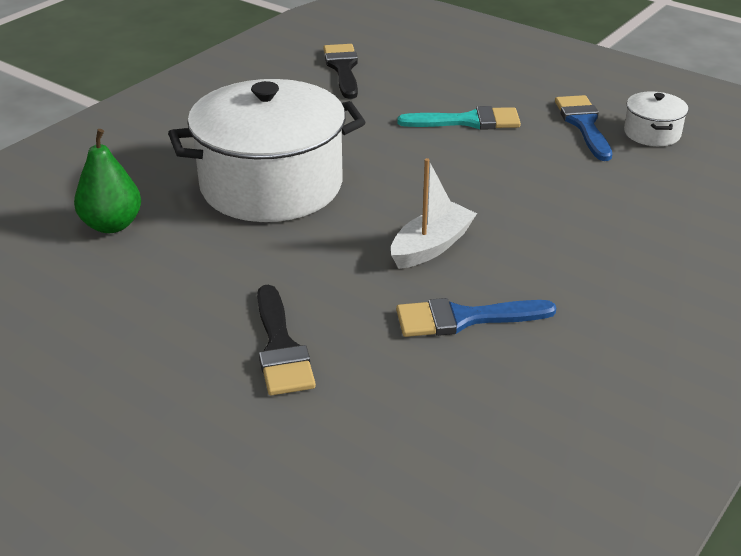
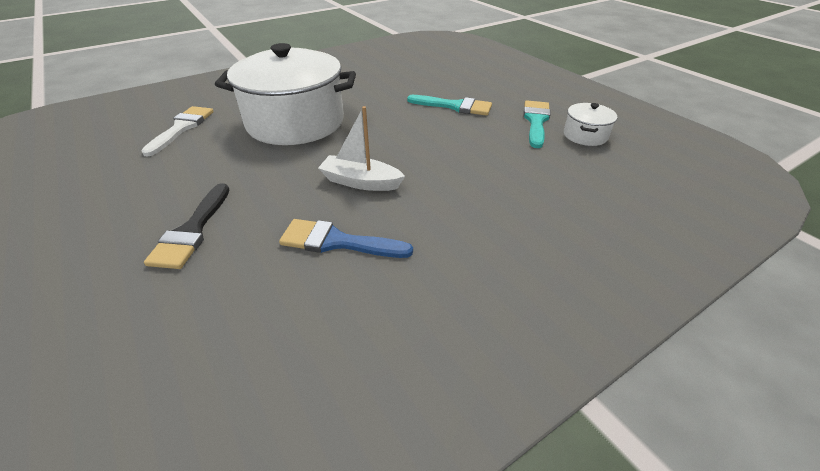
camera: 20 degrees right, 5 degrees up
green pear [74,129,141,233] -> white brush [141,106,214,157]
black brush [323,44,358,99] -> none
white boat [391,158,477,269] -> white boat turned 135 degrees counterclockwise [318,106,405,191]
blue brush [555,95,612,161] -> turquoise brush [523,100,551,148]

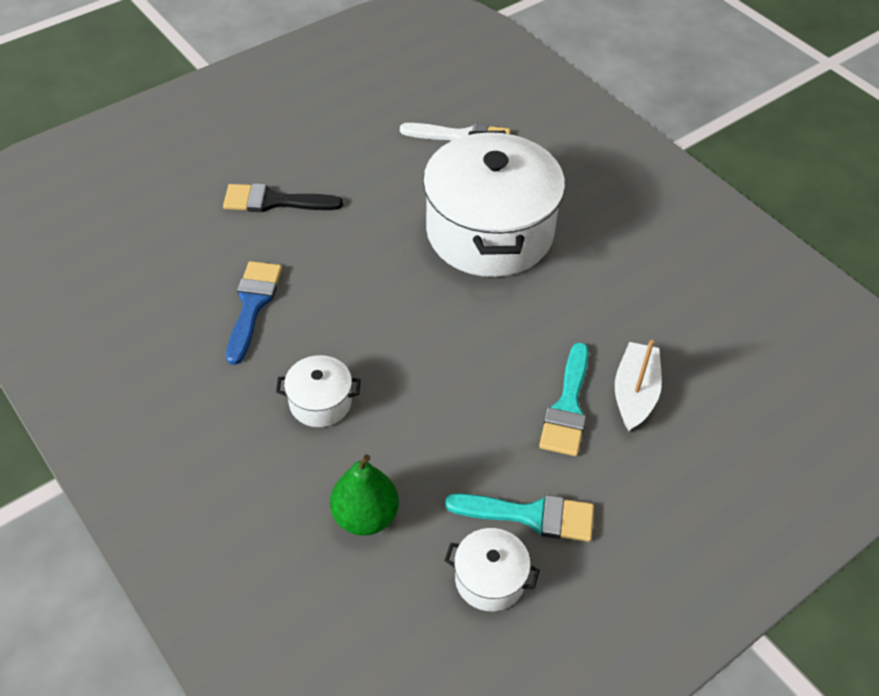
camera: 85 degrees right, 10 degrees up
white boat [318,106,405,191] -> white boat moved to [615,340,662,431]
none -> white pot [276,355,361,427]
none -> green pear [330,454,399,536]

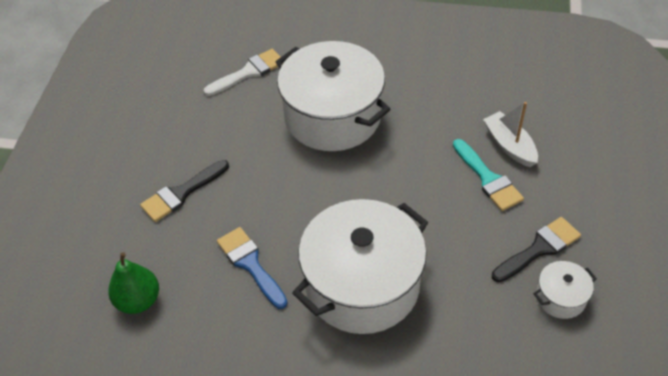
camera: 40 degrees left, 0 degrees up
white pot [276,355,361,427] -> white pot [293,199,428,334], size x2.34
green pear [330,454,399,536] -> green pear moved to [108,252,159,314]
turquoise brush [445,493,594,542] -> black brush [492,217,581,282]

